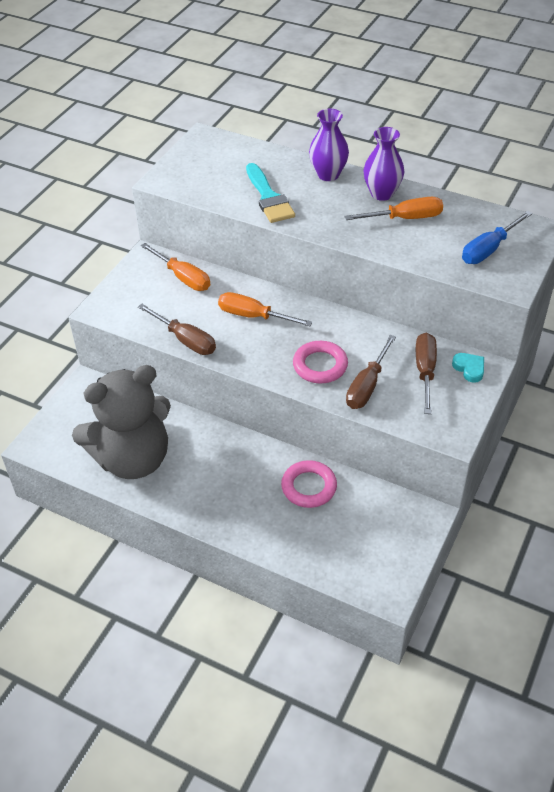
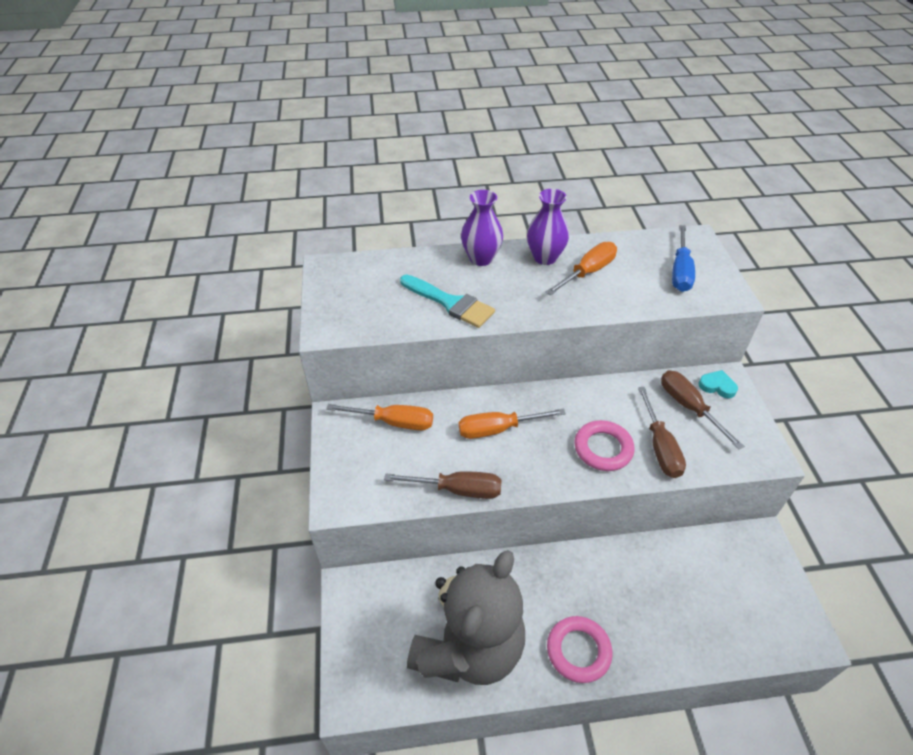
camera: 35 degrees left, 0 degrees up
pink ring [281,460,337,508] -> pink ring moved to [547,616,613,683]

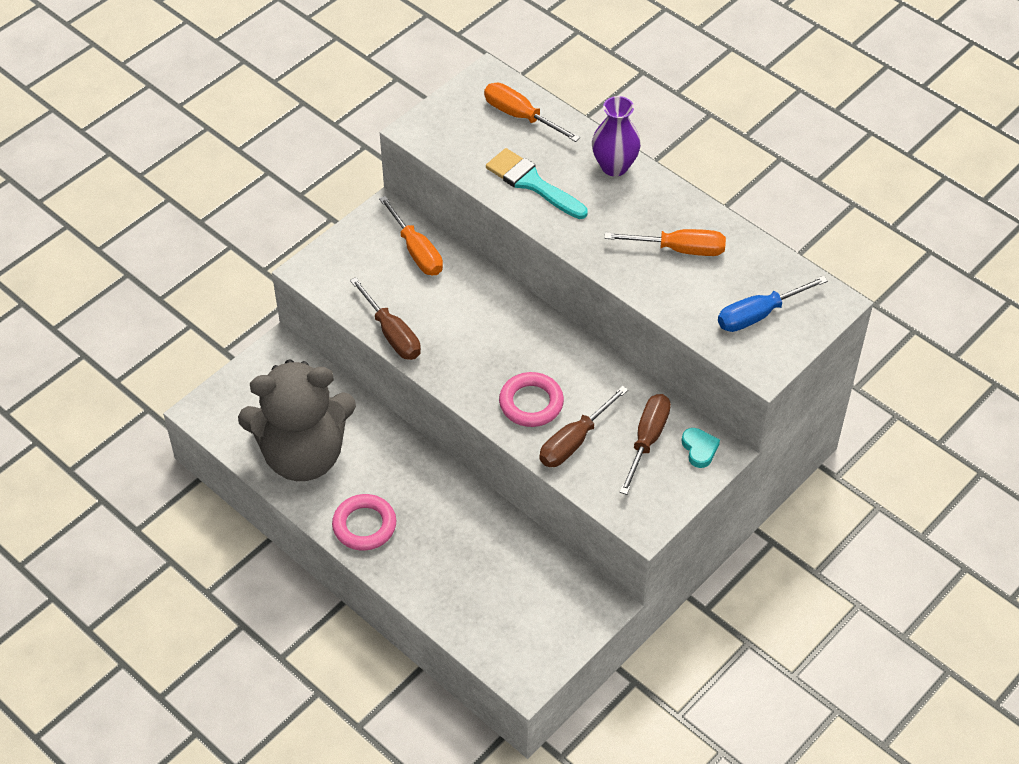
camera: 50 degrees right, 5 degrees up
turquoise brush [400,275,495,328] -> turquoise brush turned 135 degrees clockwise [486,148,587,219]
orange screwdriver [459,409,566,439] -> orange screwdriver moved to [484,83,580,142]
purple vase [527,189,569,265] -> none

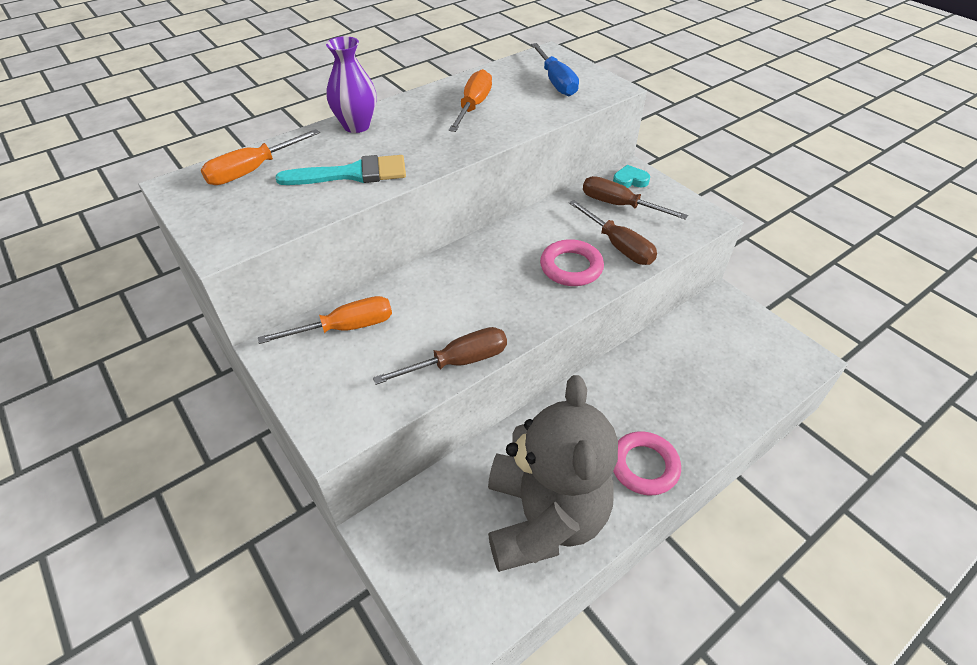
camera: 80 degrees left, 5 degrees down
turquoise brush [486,148,587,219] -> turquoise brush turned 150 degrees counterclockwise [276,155,406,185]

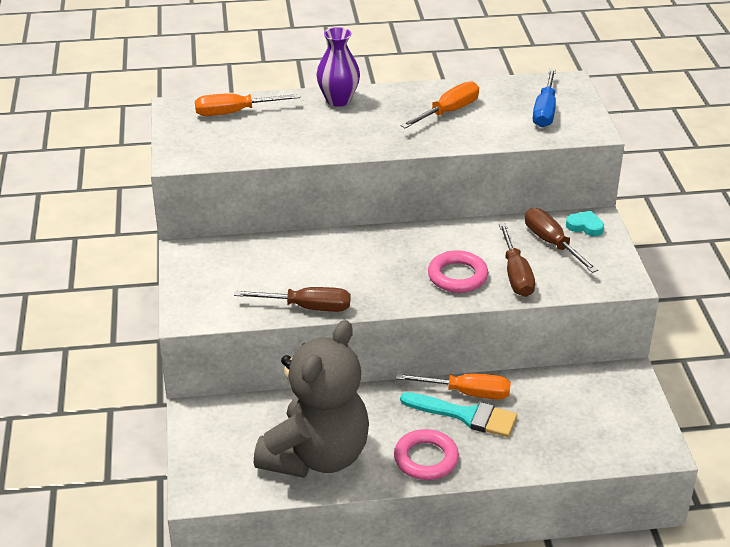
camera: 30 degrees right, 10 degrees down
orange screwdriver [258,296,392,344] -> orange screwdriver moved to [396,373,511,400]
turquoise brush [276,155,406,185] -> turquoise brush moved to [400,392,517,437]

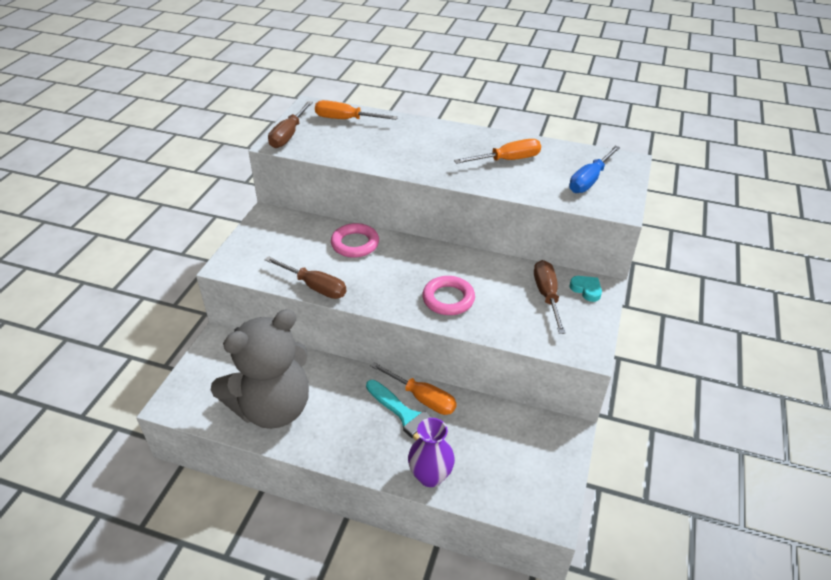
camera: 25 degrees right, 5 degrees up
purple vase [316,27,360,107] -> purple vase moved to [408,418,455,487]
pink ring [394,429,459,480] -> pink ring moved to [331,223,379,258]
brown screwdriver [499,223,535,297] -> brown screwdriver moved to [268,101,313,148]

